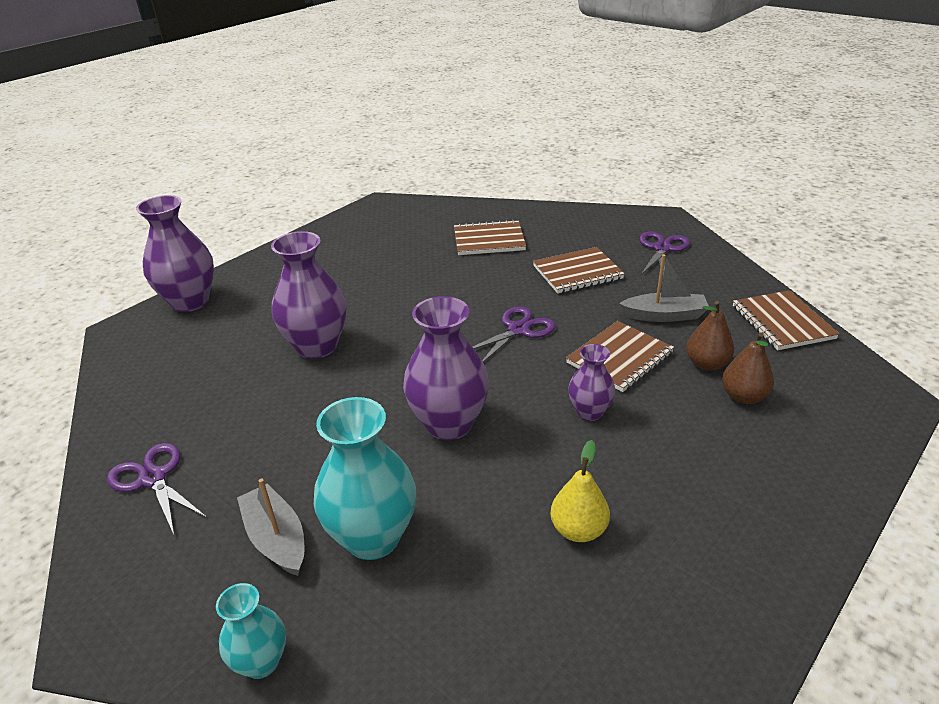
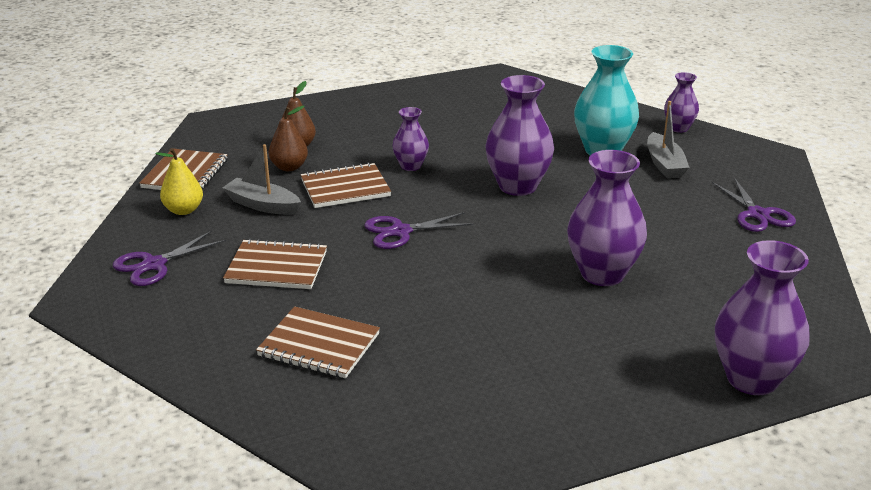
camera: 155 degrees left, 5 degrees down
turquoise vase [216,583,286,679] -> purple vase [664,72,699,133]
yellow pear [550,440,610,542] -> yellow pear moved to [155,148,203,215]

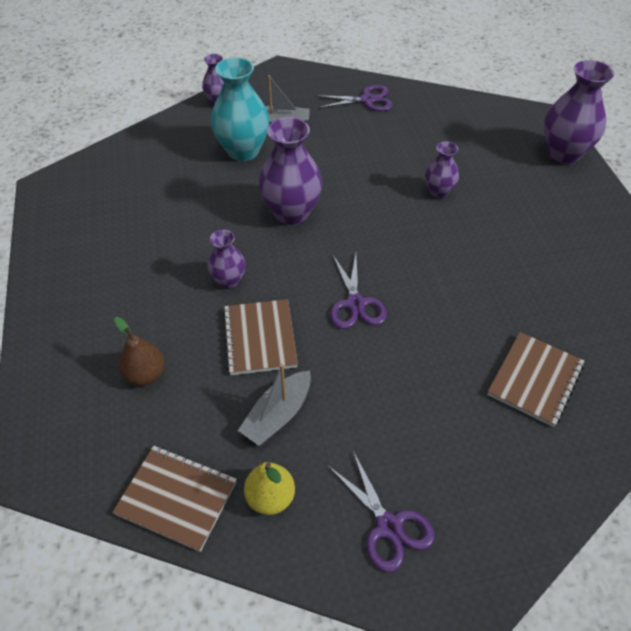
camera: 80 degrees left, 20 degrees up
brown notebook [223,239,327,289] -> none
brown pear [269,106,308,171] -> none
purple vase [567,150,647,286] -> purple vase [425,141,459,199], size x0.56

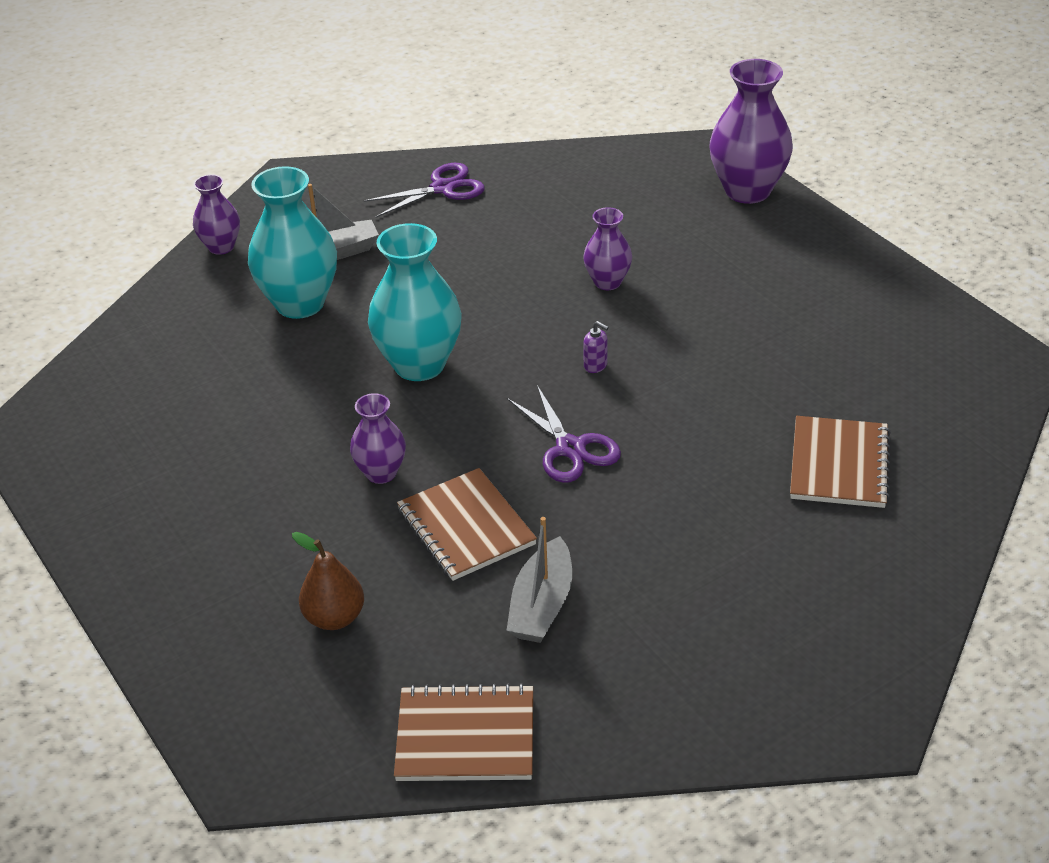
camera: 20 degrees left, 10 degrees down
yellow pear [244,462,295,515] -> none
purple vase [259,117,322,226] -> turquoise vase [368,223,462,381]
purple scissors [328,451,435,572] -> none
none -> purple soap dispenser [583,321,609,373]

